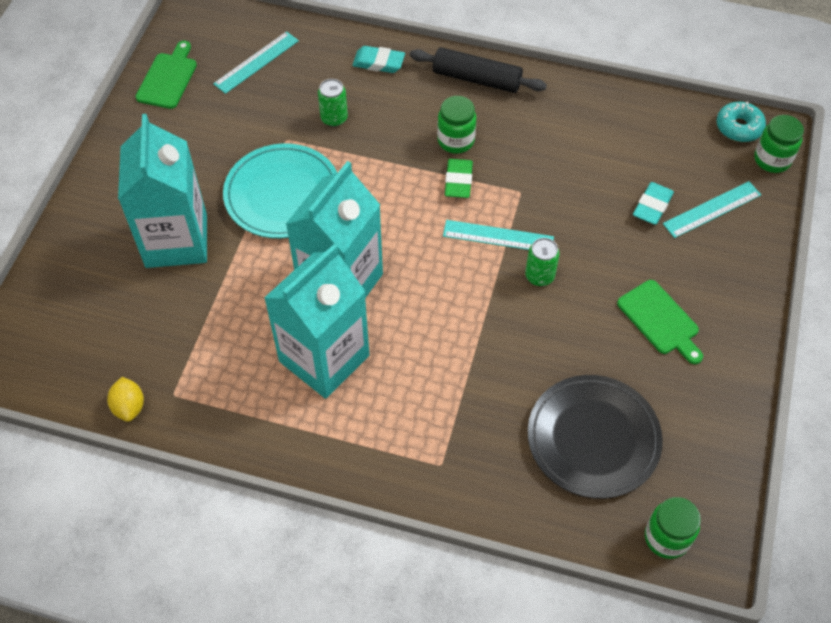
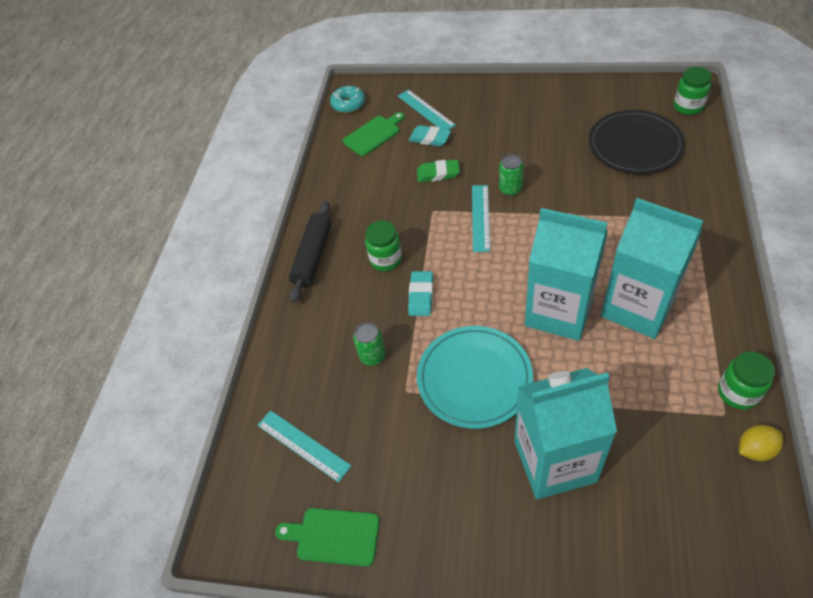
camera: 90 degrees left, 5 degrees down
turquoise eraser [352,46,405,73] -> turquoise eraser moved to [408,271,433,316]
green eraser [445,159,473,198] -> green eraser moved to [417,160,460,182]
green cutting board [617,280,703,364] -> green cutting board moved to [343,112,405,156]
green jar [754,115,804,173] -> green jar moved to [718,351,775,410]

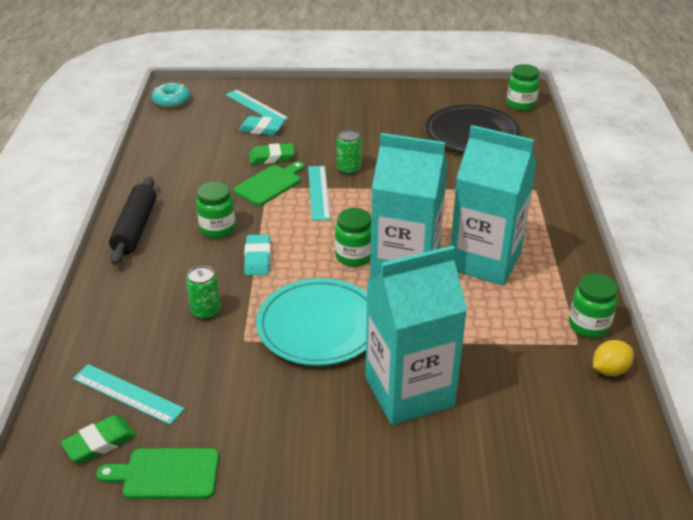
camera: 15 degrees left, 15 degrees down
green cutting board [343,112,405,156] -> green cutting board moved to [233,162,305,206]
none -> green eraser [61,415,136,463]
none -> green jar [335,208,371,267]

